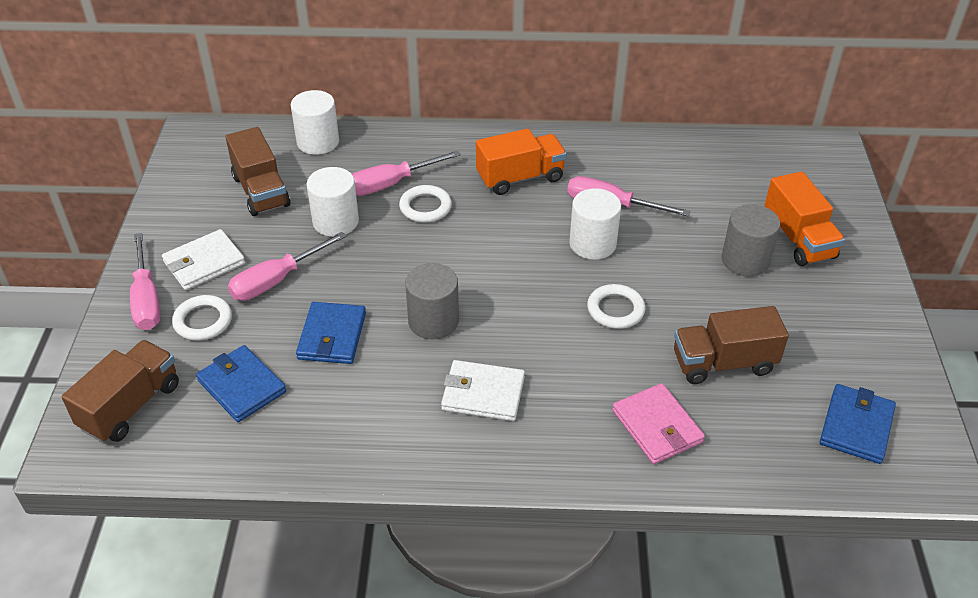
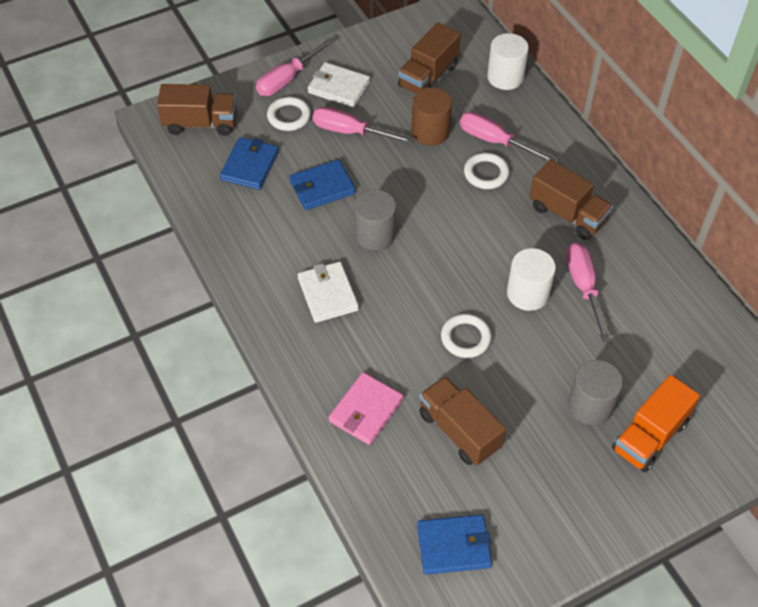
camera: 60 degrees right, 10 degrees up
white cylinder [306,167,359,237] -> brown cylinder [411,87,452,146]
orange truck [476,129,567,195] -> brown truck [530,160,613,240]

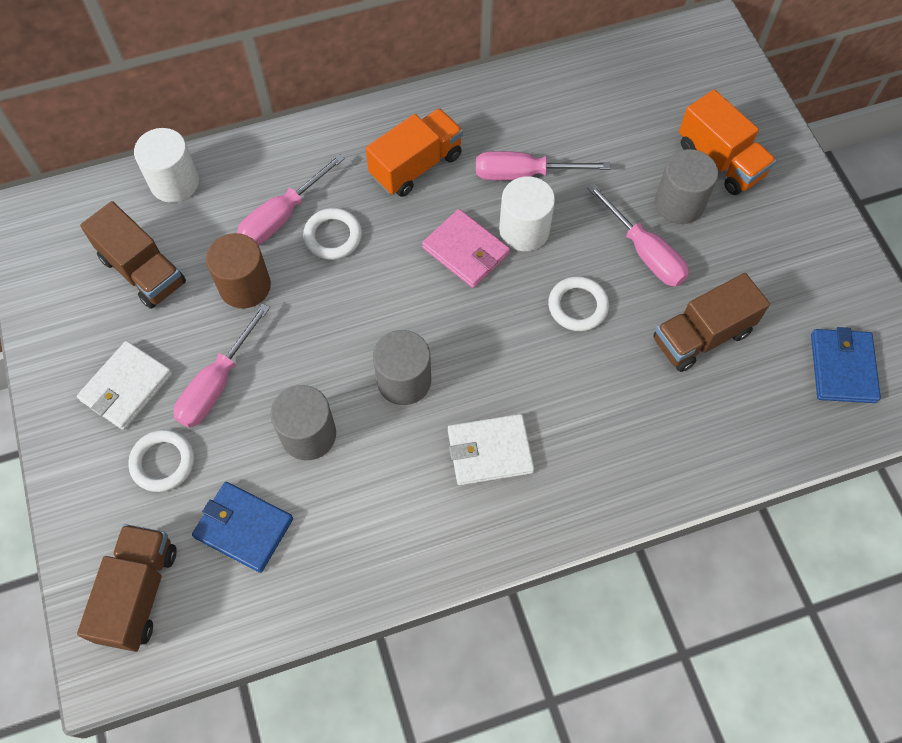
camera: 80 degrees left, 10 degrees up
pink screwdriver [256,38,334,96] -> pink screwdriver moved to [587,183,689,287]
blue wallet [289,159,356,210] -> grey cylinder [271,385,336,460]
pink wallet [328,372,403,445] -> pink wallet moved to [422,209,510,288]
brown truck [530,160,613,240] -> orange truck [366,108,463,197]

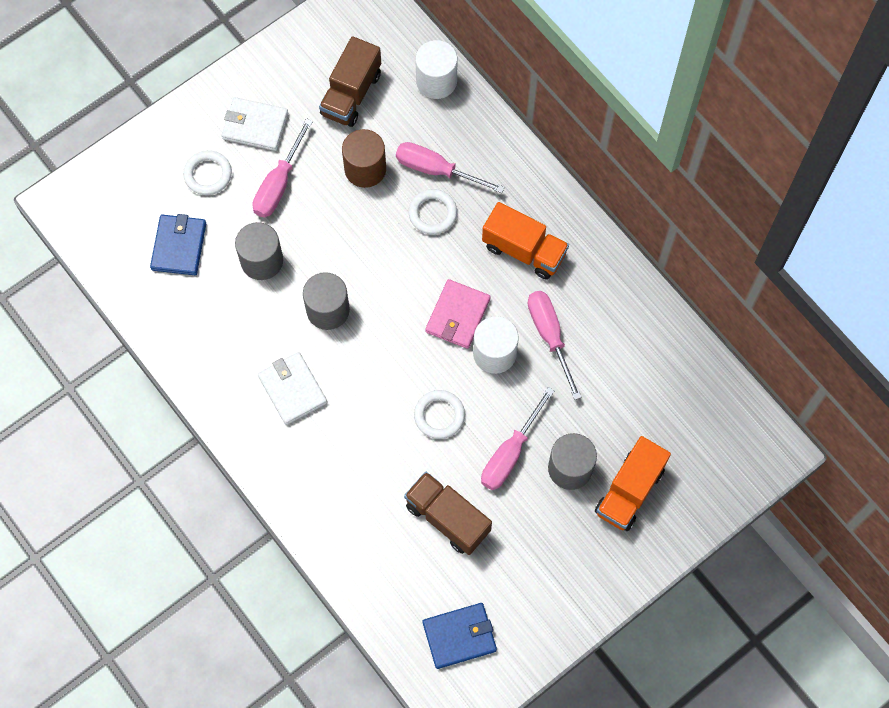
camera: 70 degrees right, 5 degrees up
brown truck [77,524,177,652] -> none
pink screwdriver [174,303,270,428] -> pink screwdriver turned 75 degrees counterclockwise [253,118,313,217]

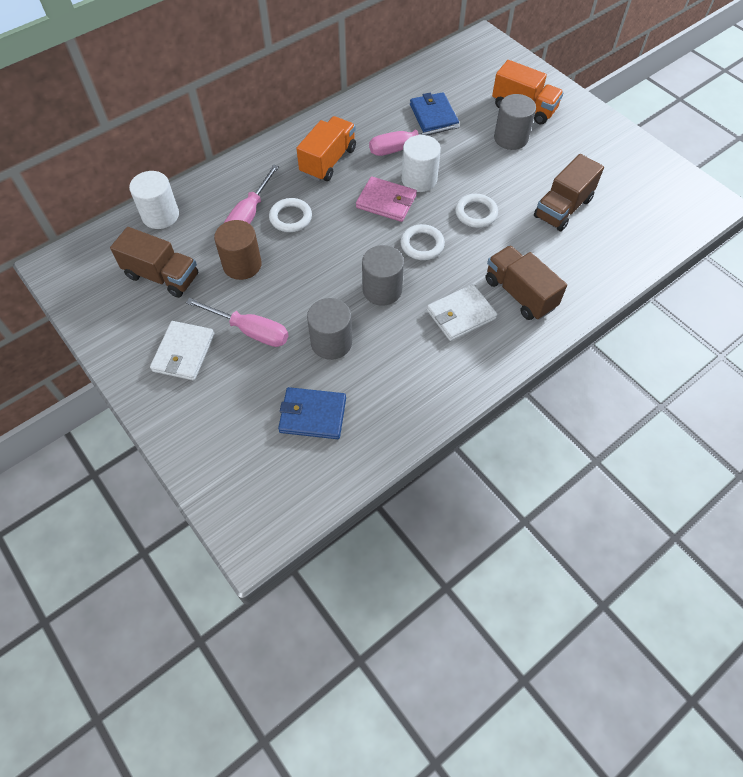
camera: 90 degrees left, 10 degrees down
white ring [183,150,232,195] -> white ring moved to [401,224,445,260]
blue wallet [423,603,497,669] -> blue wallet moved to [410,92,459,133]
pink screwdriver [481,387,554,490] -> none
none -> brown truck [486,245,567,320]

